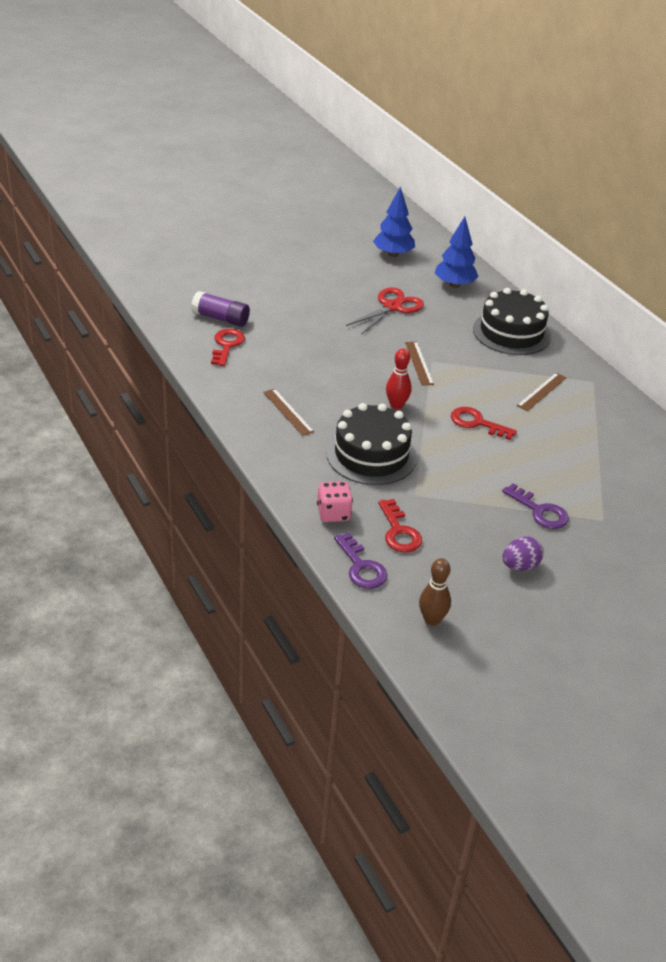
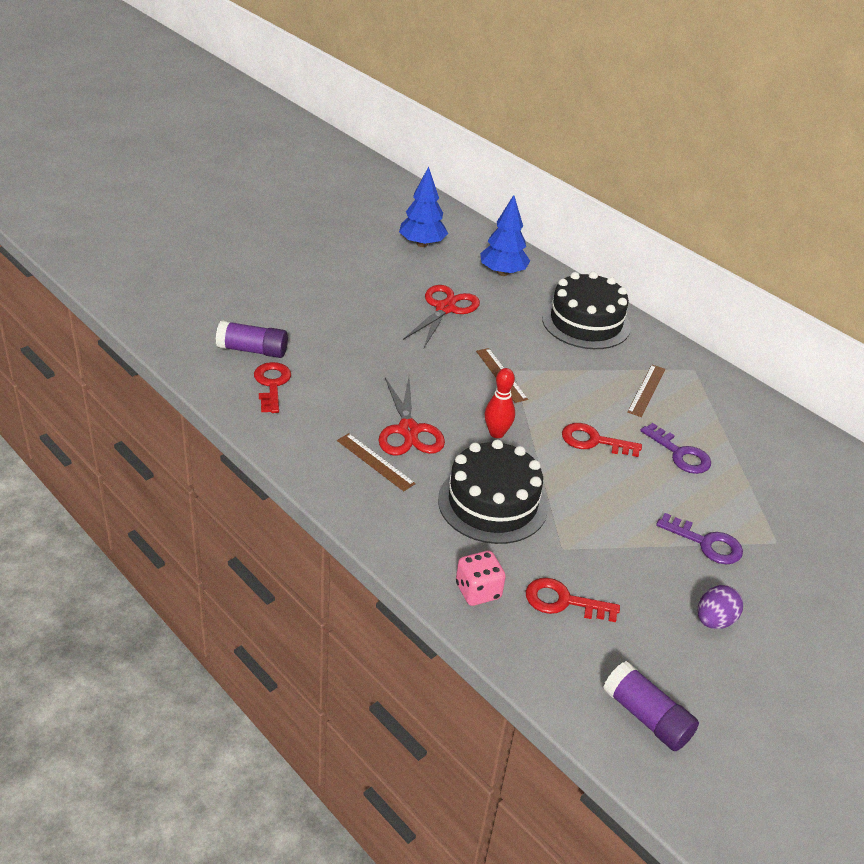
camera: 15 degrees left, 0 degrees up
purple key [334,532,387,589] -> purple key moved to [640,423,711,474]
red key [378,499,422,553] -> red key turned 135 degrees clockwise [526,578,620,622]
brown bowling pin [419,558,451,626] -> purple glue stick [603,661,699,751]
none -> red scissors [378,378,445,456]

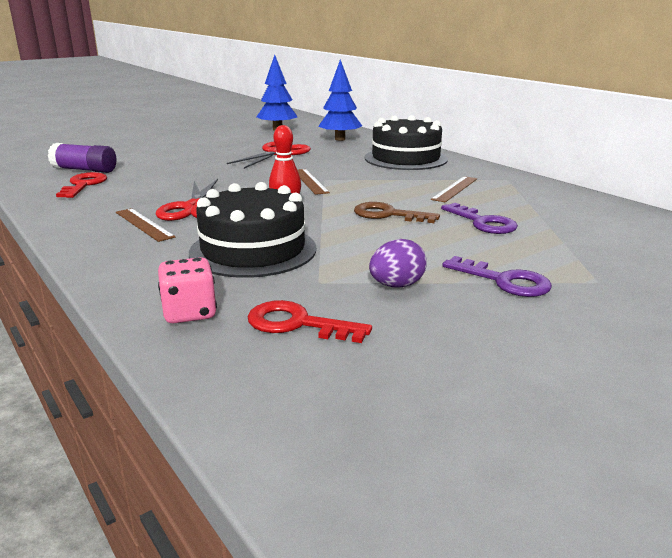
camera: 10 degrees right, 15 degrees down
red key [562,423,642,457] -> brown key [354,202,440,223]
purple glue stick [603,661,699,751] -> none
purple egg [698,585,743,629] -> purple egg moved to [369,239,427,287]

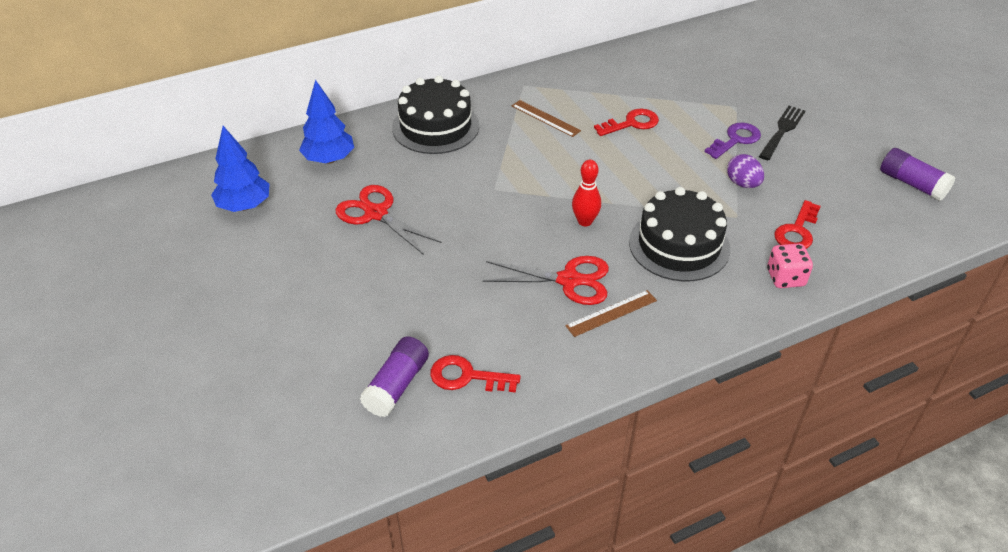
camera: 80 degrees left, 20 degrees up
brown ruler [297,169,330,195] -> none
brown key [354,202,440,223] -> none
purple key [441,203,518,234] -> red key [594,109,659,136]
none -> black fork [759,106,805,160]
none -> purple glue stick [880,148,955,201]

